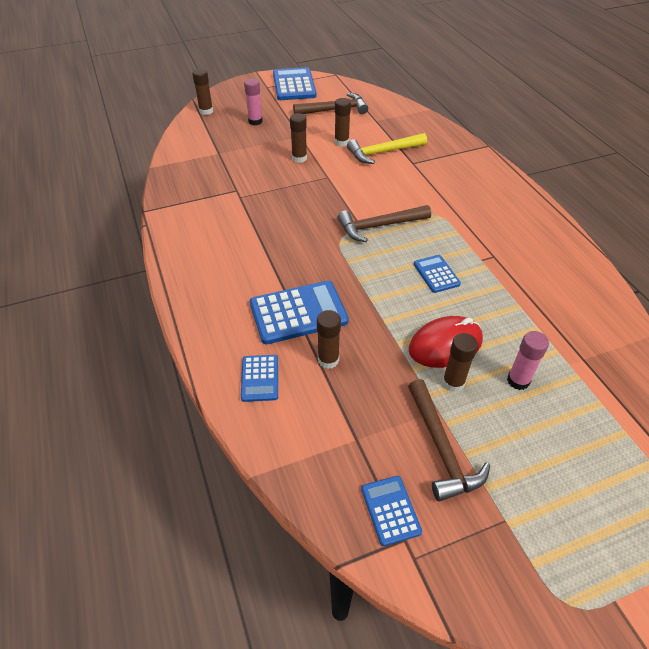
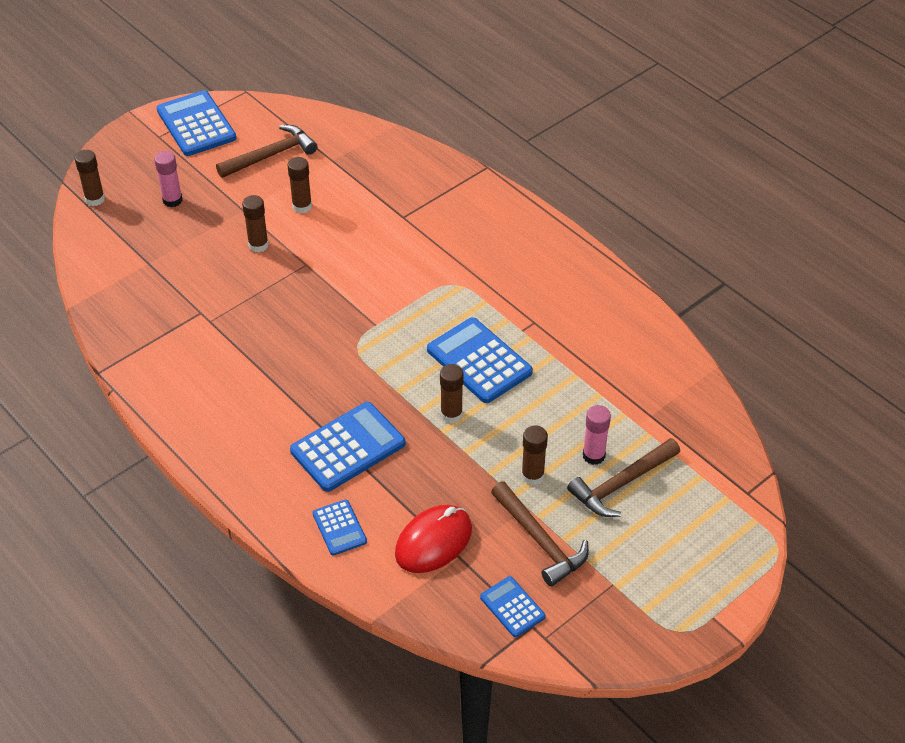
camera: 20 degrees left, 0 degrees up
brown glue stick [317,310,341,369] -> brown glue stick moved to [440,364,463,423]
brown hammer [338,205,431,242] -> brown hammer moved to [567,438,680,517]
yellow hammer [347,133,427,164] -> none
red mouse [409,316,483,368] -> red mouse moved to [395,505,472,573]
blue calculator [414,255,461,293] -> blue calculator [427,317,533,403], size x1.82

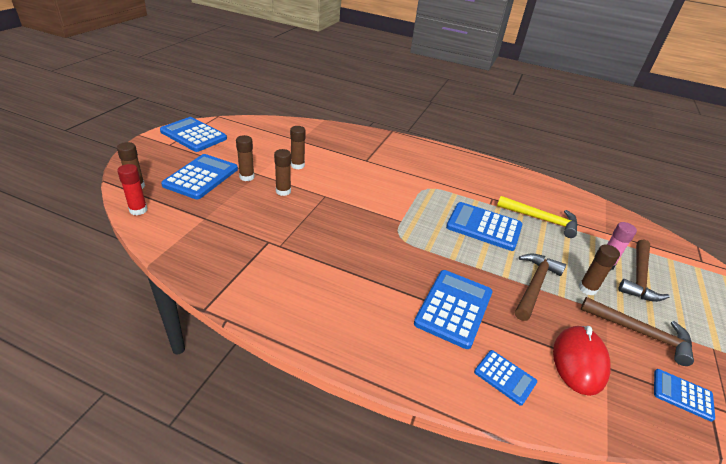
camera: 30 degrees left, 10 degrees down
pink glue stick [154,151,182,207] -> blue calculator [161,154,238,199]
brown hammer [216,125,317,178] -> brown hammer moved to [515,253,566,321]
brown glue stick [440,364,463,423] -> brown glue stick moved to [236,135,254,181]
none -> red glue stick [117,164,147,215]
none -> yellow hammer [497,196,578,238]

